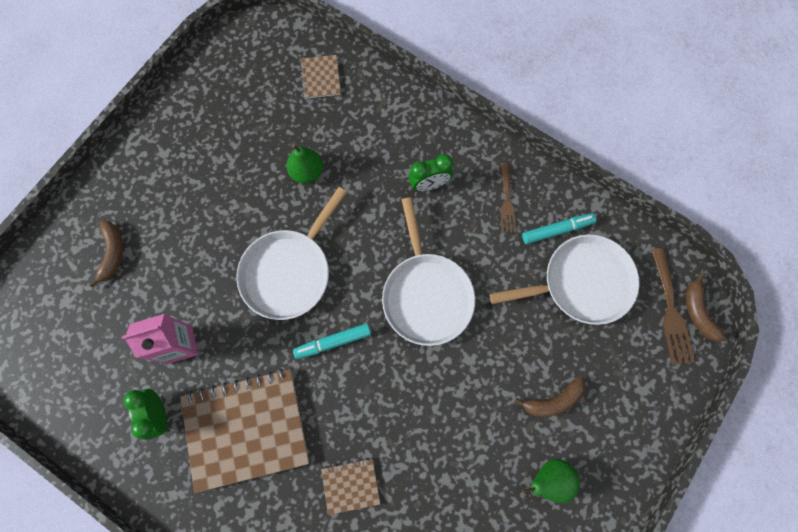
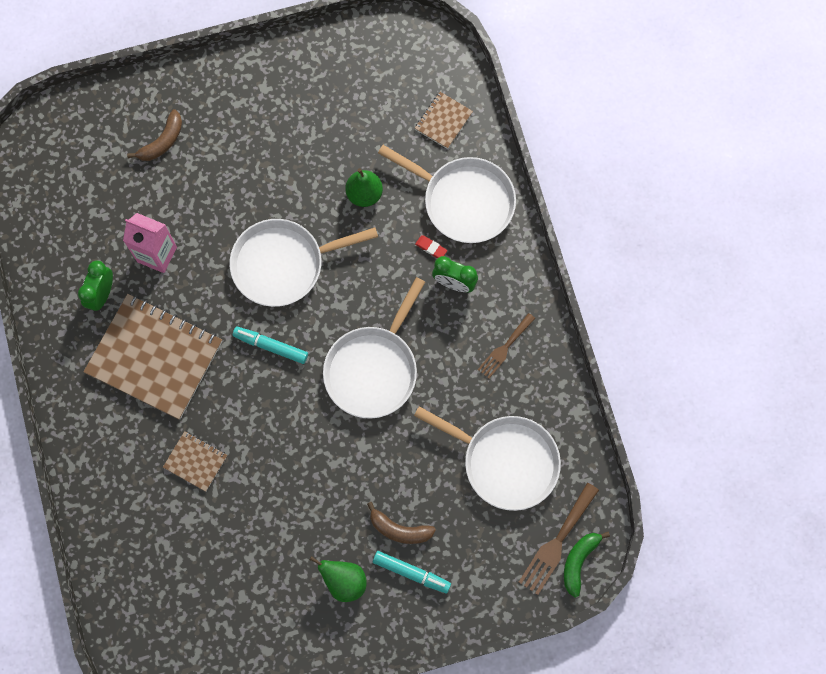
camera: 40 degrees right, 0 degrees up
turquoise marker [522,213,596,244] -> turquoise marker moved to [373,551,451,593]
brown banana [686,272,726,342] -> green banana [564,532,610,598]
none -> white pan [378,145,516,243]
none -> red eraser [415,235,447,258]

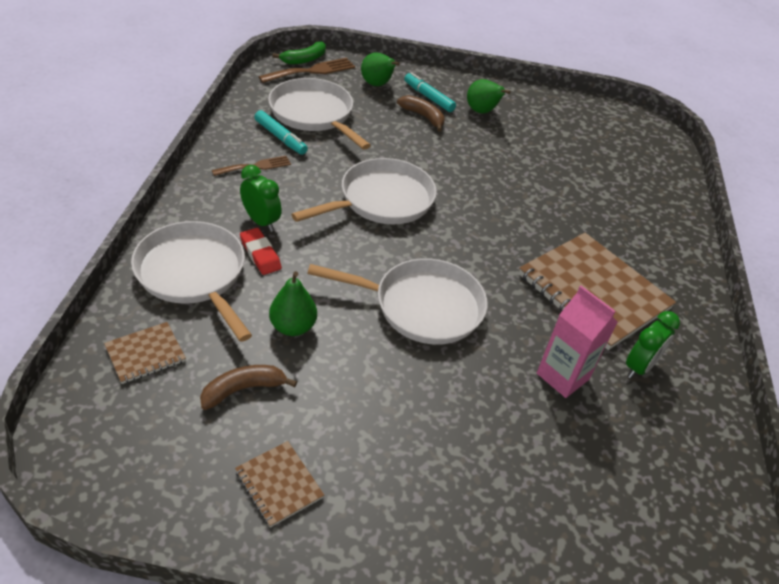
camera: 160 degrees left, 30 degrees down
brown banana [127,109,182,161] -> brown banana moved to [200,365,297,410]
brown notebook [163,431,227,492] -> brown notebook moved to [235,441,324,528]
turquoise marker [233,326,308,364] -> turquoise marker moved to [254,110,308,155]
red eraser [415,235,447,258] -> red eraser [240,228,282,275], size x1.55
none -> green pear [361,53,400,86]

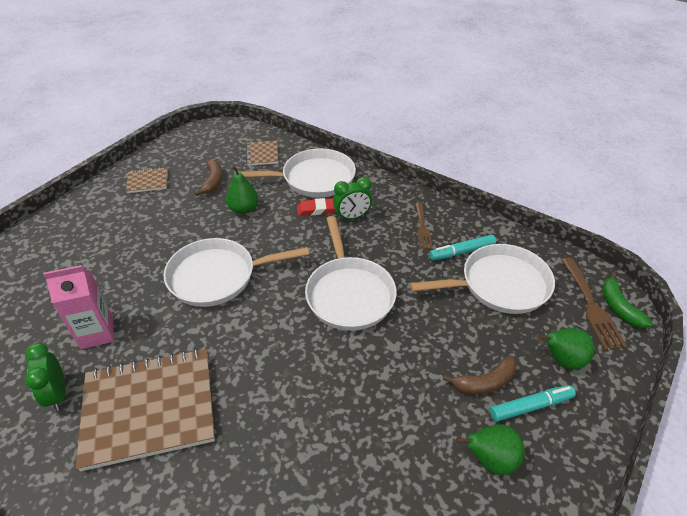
camera: 120 degrees right, 0 degrees up
white pan [307,258,488,345] -> white pan turned 45 degrees clockwise [164,238,309,307]

